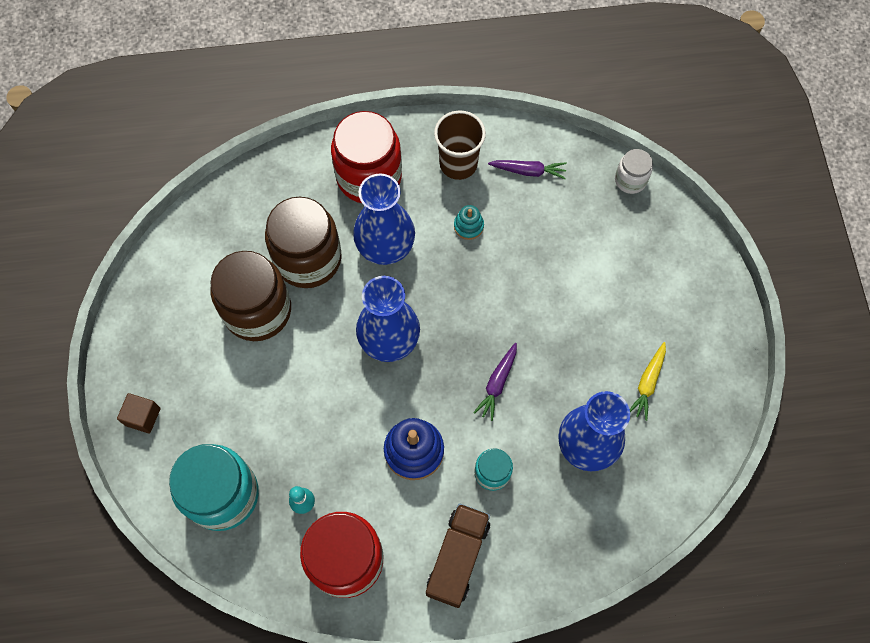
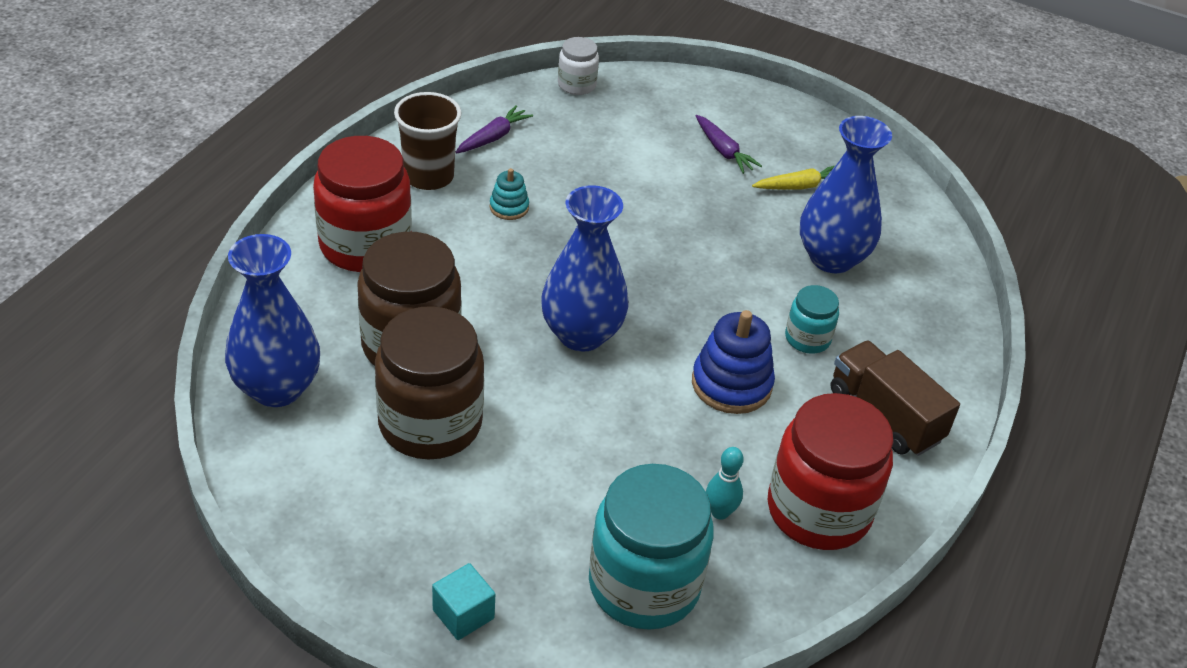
camera: 60 degrees left, 25 degrees down
brown cube [117,393,161,434] -> turquoise cube [432,563,495,640]
blue vase [353,174,415,265] -> blue vase moved to [225,234,320,407]
purple carrot [473,343,517,421] -> purple carrot moved to [696,115,762,174]
yellow carrot [630,342,666,421] -> yellow carrot turned 75 degrees counterclockwise [752,166,835,190]

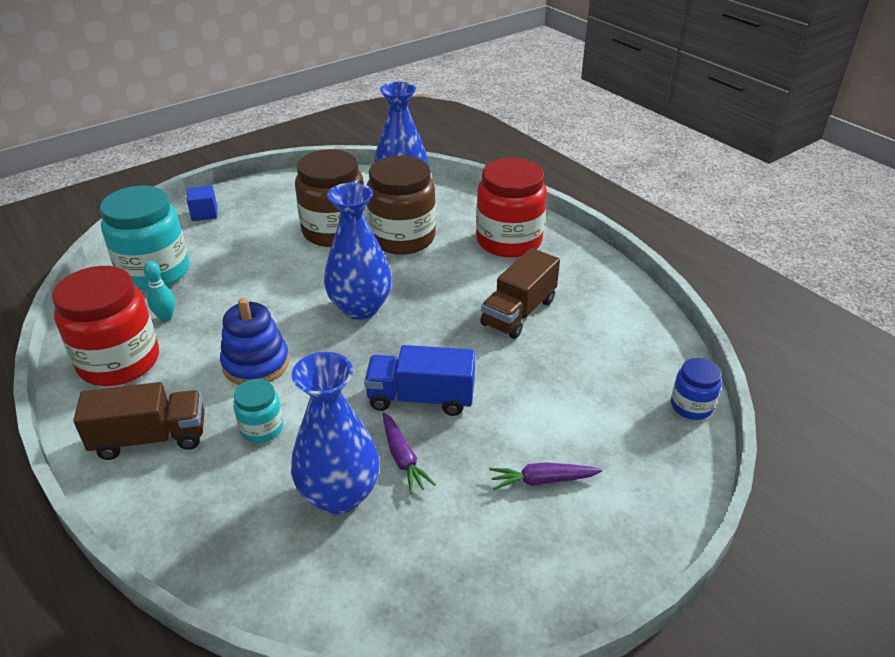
camera: 120 degrees right, 5 degrees down
brown cup [394,92,461,190] -> none
turquoise cube [432,563,495,640] -> blue cube [187,185,217,221]
purple carrot [456,105,533,154] -> purple carrot moved to [383,413,436,494]
turquoise stacking toy [490,168,529,220] -> brown truck [480,248,560,339]
white jar [558,37,599,95] -> blue jar [671,358,722,420]
yellow carrot [752,166,835,190] -> none
none -> blue truck [364,345,475,416]

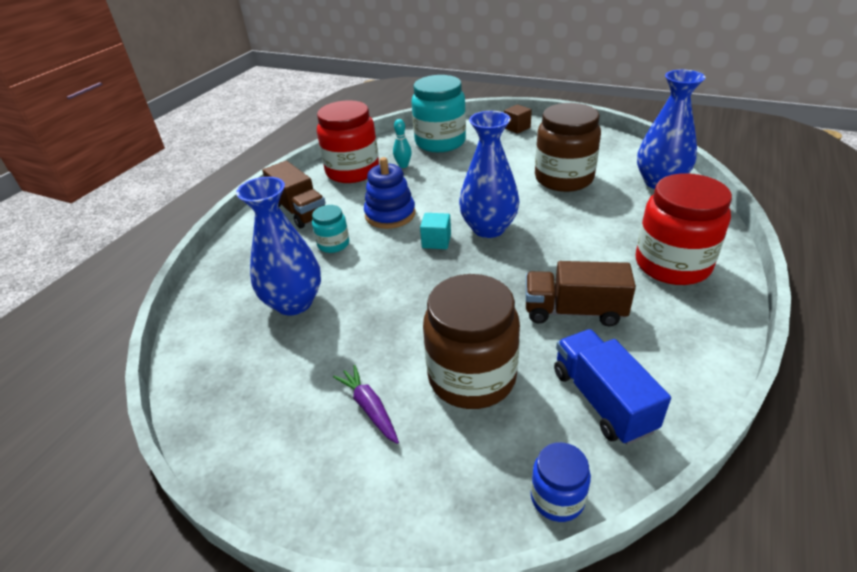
camera: 65 degrees right, 0 degrees up
blue cube [187,185,217,221] -> brown cube [504,104,532,134]
blue truck [364,345,475,416] -> blue truck moved to [554,329,671,445]
brown jar [367,156,436,255] -> brown jar moved to [423,274,520,409]
purple carrot [383,413,436,494] -> none
none -> turquoise cube [420,213,451,249]

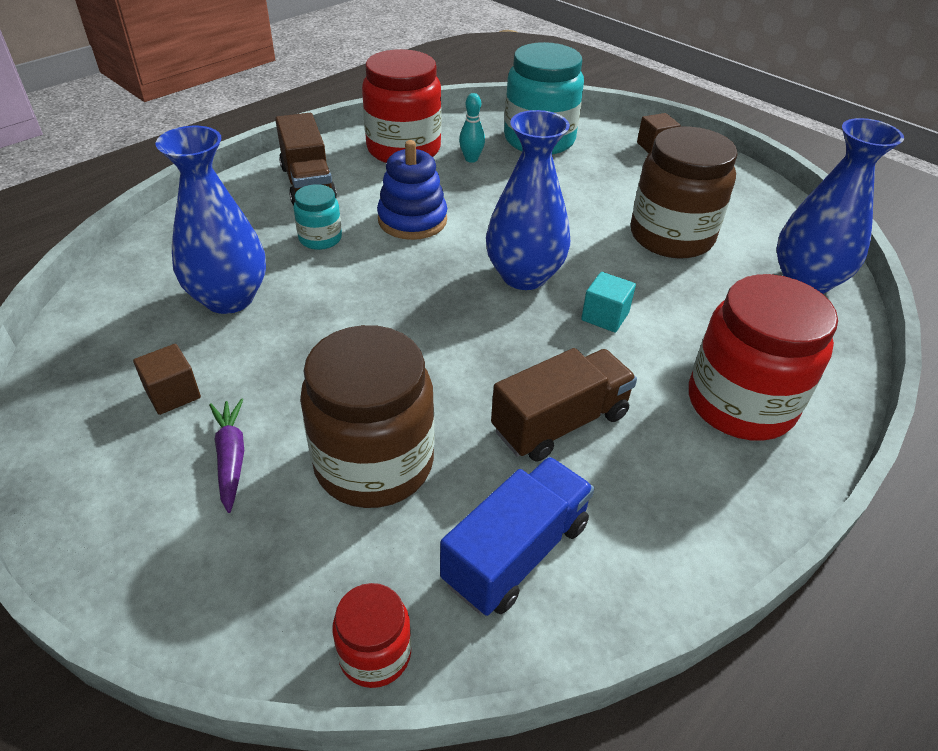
camera: 15 degrees right, 5 degrees up
turquoise cube [420,213,451,249] -> turquoise cube moved to [581,272,636,333]
brown truck [526,261,636,326] -> brown truck turned 120 degrees clockwise [491,348,637,461]
blue jar [531,442,591,522] -> red jar [332,583,411,688]
blue truck [554,329,671,445] -> blue truck turned 45 degrees clockwise [440,457,594,616]
none -> brown cube [133,344,201,415]

